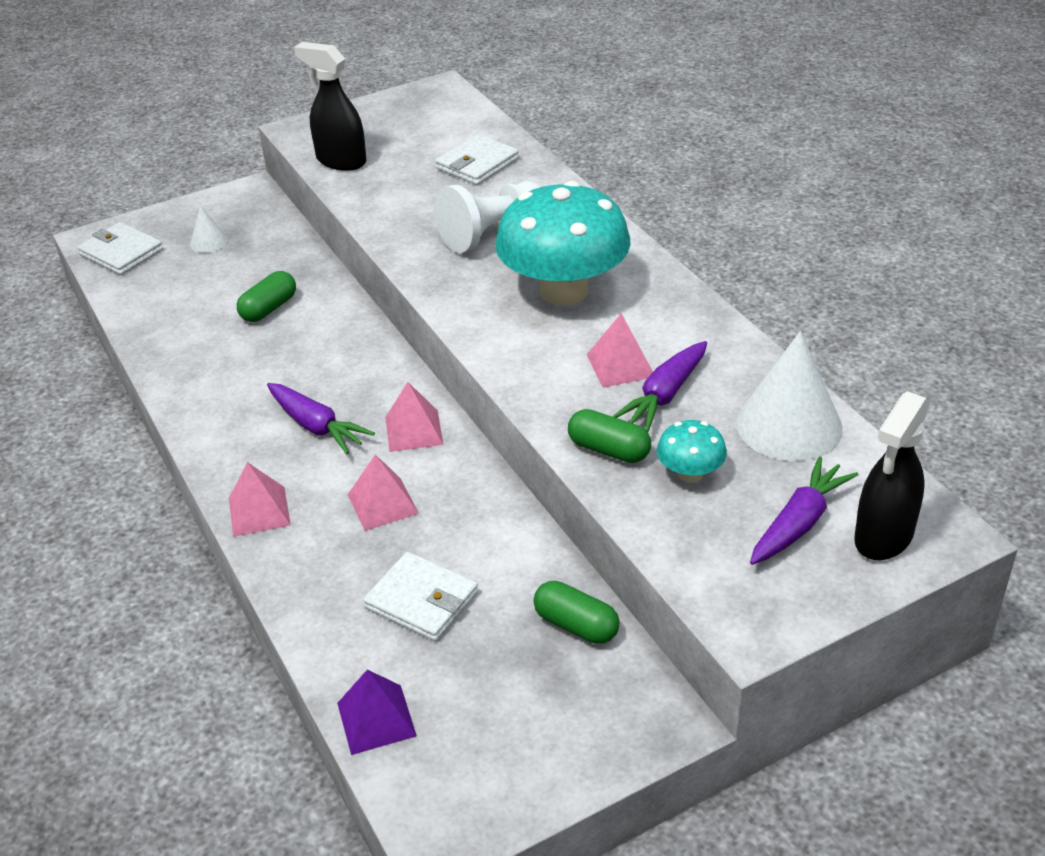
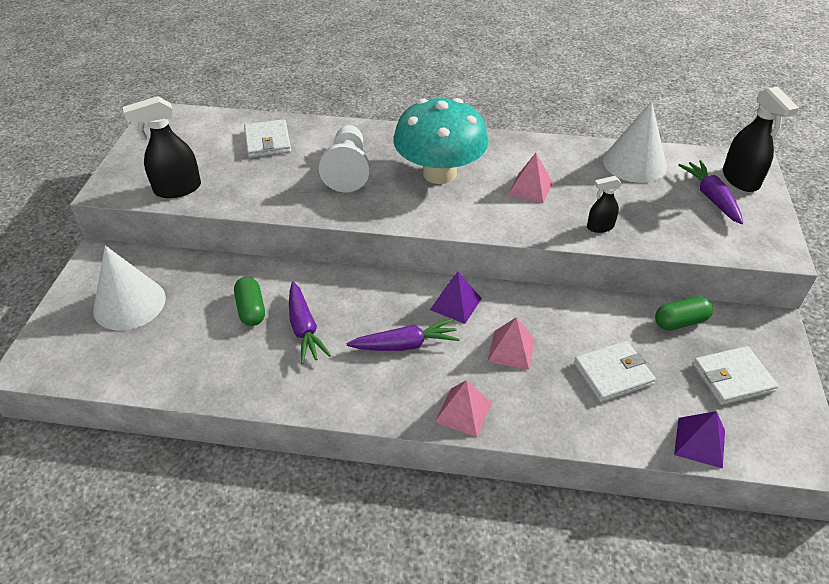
camera: 55 degrees left, 5 degrees up
white wallet [78,222,163,275] -> white wallet moved to [693,346,778,405]
white cone [190,206,228,253] -> white cone [93,245,166,331], size x2.11
pink pyramid [385,382,443,452] -> purple pyramid [430,272,482,324]
green capsule [568,409,651,463] -> black spray bottle [587,176,622,233]
purple carrot [612,341,707,432] -> purple carrot moved to [289,282,331,364]
turquoise mushroom [657,420,727,483] -> none

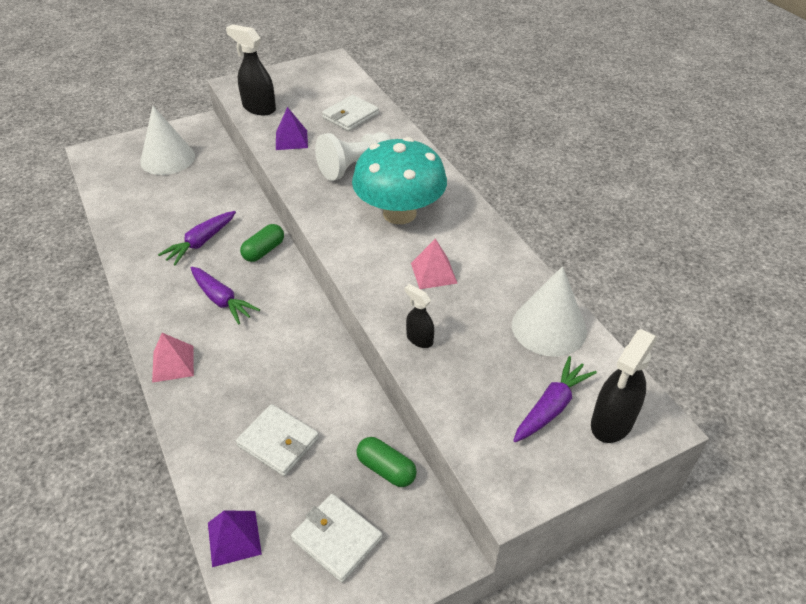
camera: 55 degrees right, 0 degrees up
green capsule [234,277,265,326] -> green capsule moved to [240,224,284,262]
purple pyramid [430,272,482,324] -> purple pyramid moved to [276,107,308,150]
pink pyramid [487,317,535,370] -> none

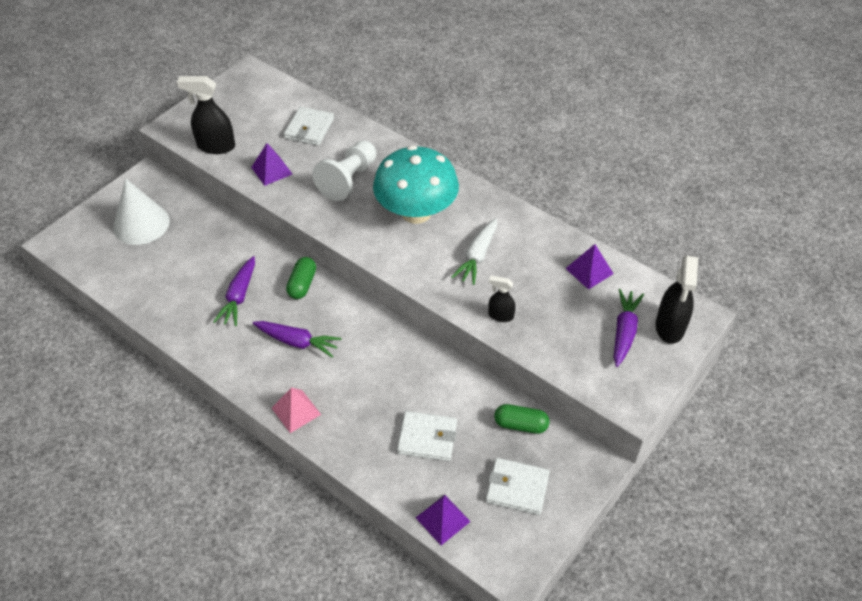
camera: 25 degrees left, 5 degrees up
pink pyramid [411,238,457,289] -> white carrot [451,218,497,285]
white cone [512,266,587,357] -> purple pyramid [565,244,614,290]

